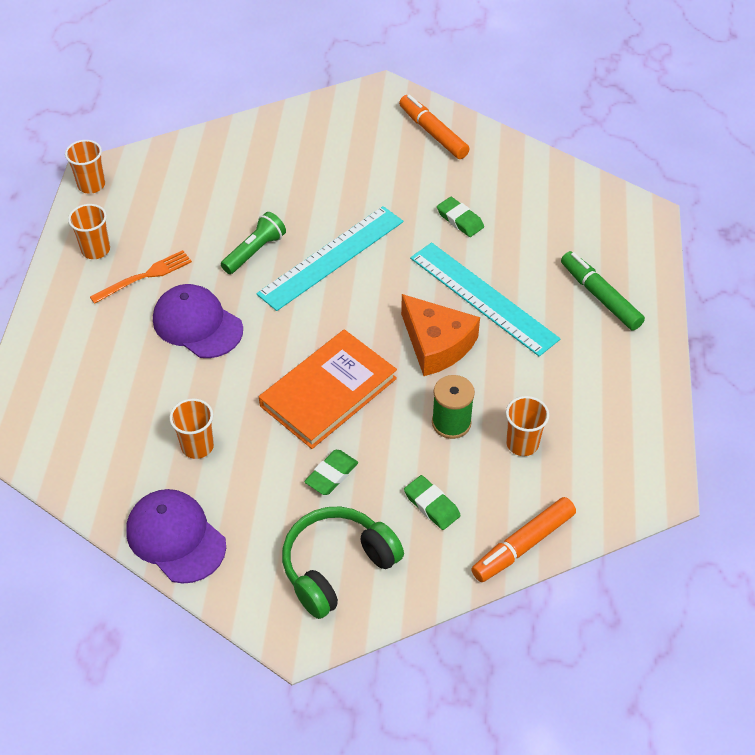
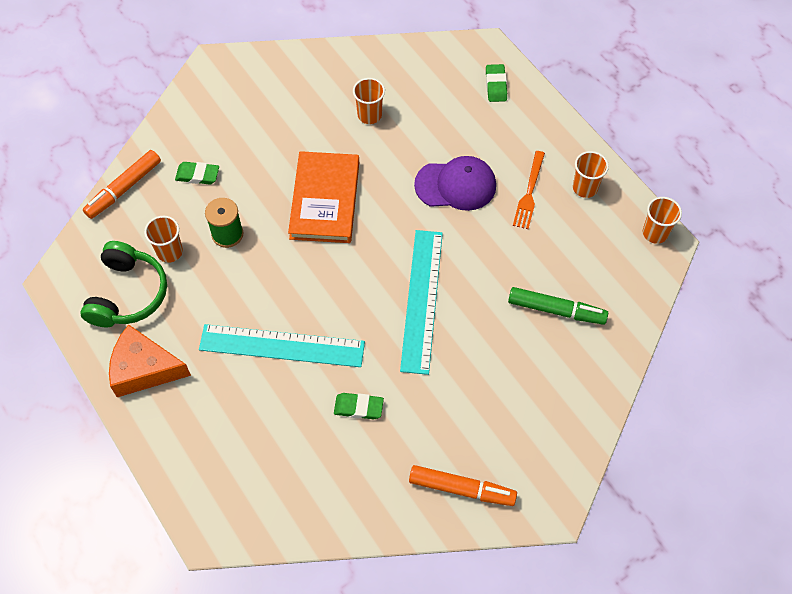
camera: 140 degrees right, 10 degrees up
purple cap [126,489,226,584] -> none
green flashlight [221,212,286,274] -> none
green headphones [282,506,404,619] -> green headphones moved to [80,241,167,327]
green eraser [304,450,358,495] -> green eraser moved to [486,64,507,102]
orange cheese [401,294,480,376] -> orange cheese moved to [109,324,191,397]
orange marker [471,497,576,582] -> orange marker turned 150 degrees counterclockwise [83,150,161,219]
green marker [561,251,645,331] -> green marker moved to [508,287,608,325]

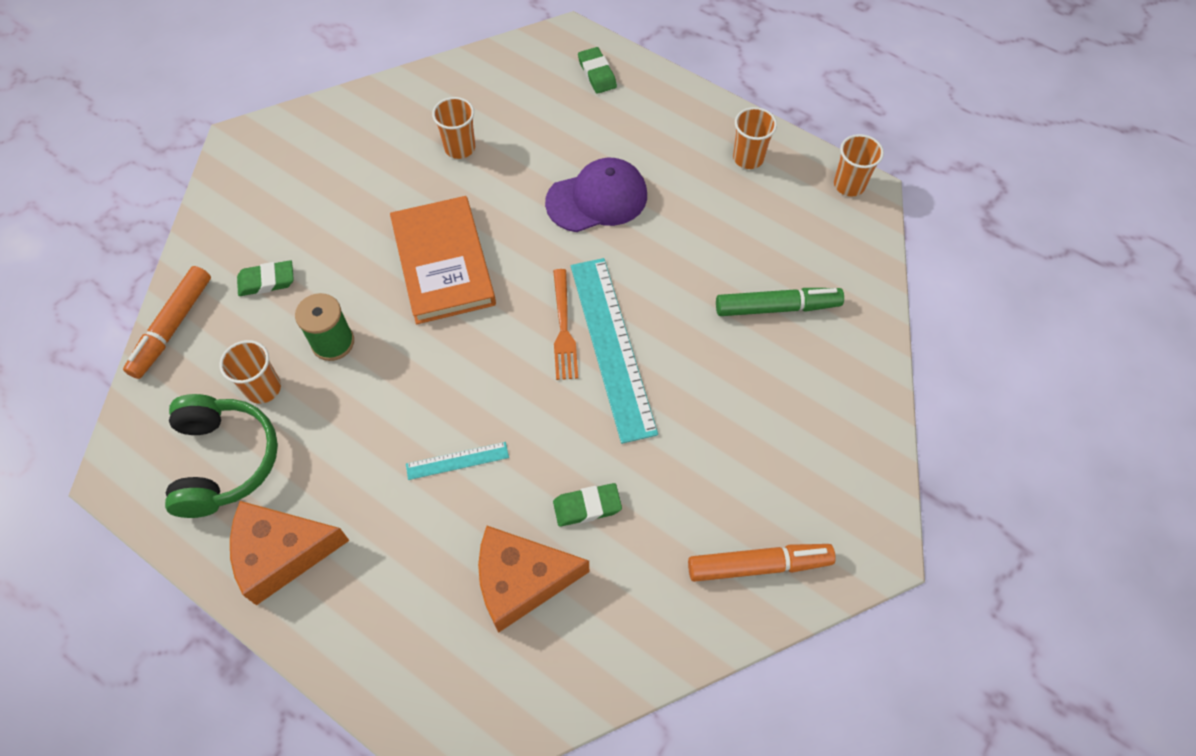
camera: 20 degrees left, 0 degrees up
turquoise ruler [199,324,365,367] -> turquoise ruler [406,442,509,480], size x0.46
orange fork [513,151,545,229] -> orange fork moved to [553,269,578,380]
none -> orange cheese [478,526,589,633]

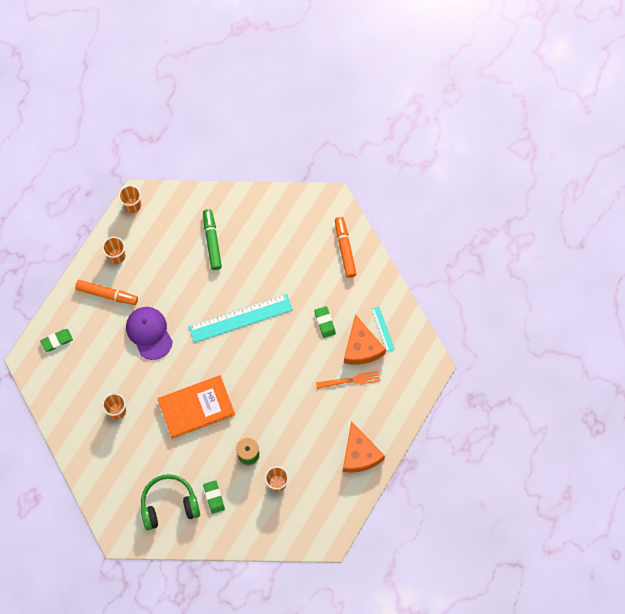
camera: 95 degrees left, 10 degrees up
orange marker [123,266,211,379] -> orange marker moved to [75,280,138,305]
green headphones [165,394,278,518] -> green headphones moved to [141,474,200,530]
turquoise ruler [406,442,509,480] -> turquoise ruler moved to [372,307,395,352]
orange fork [553,269,578,380] -> orange fork moved to [316,370,380,389]

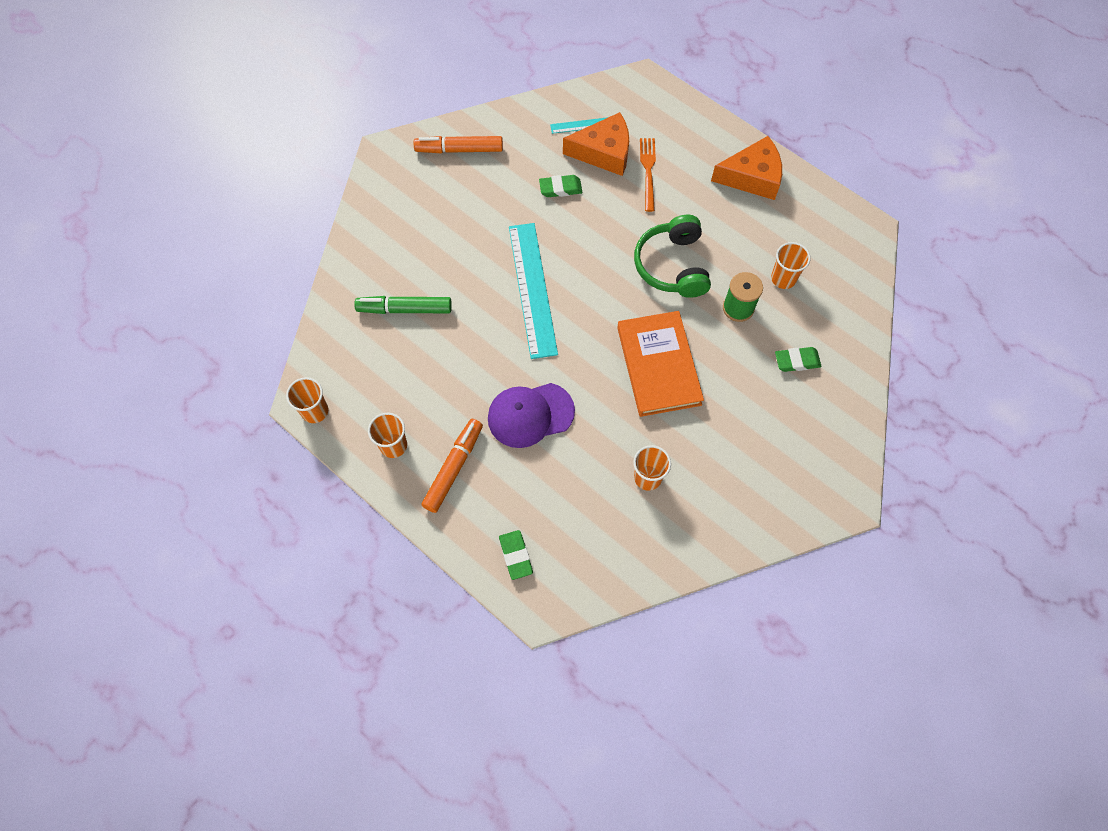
camera: 80 degrees left, 5 degrees down
green headphones [141,474,200,530] -> green headphones moved to [634,215,711,298]

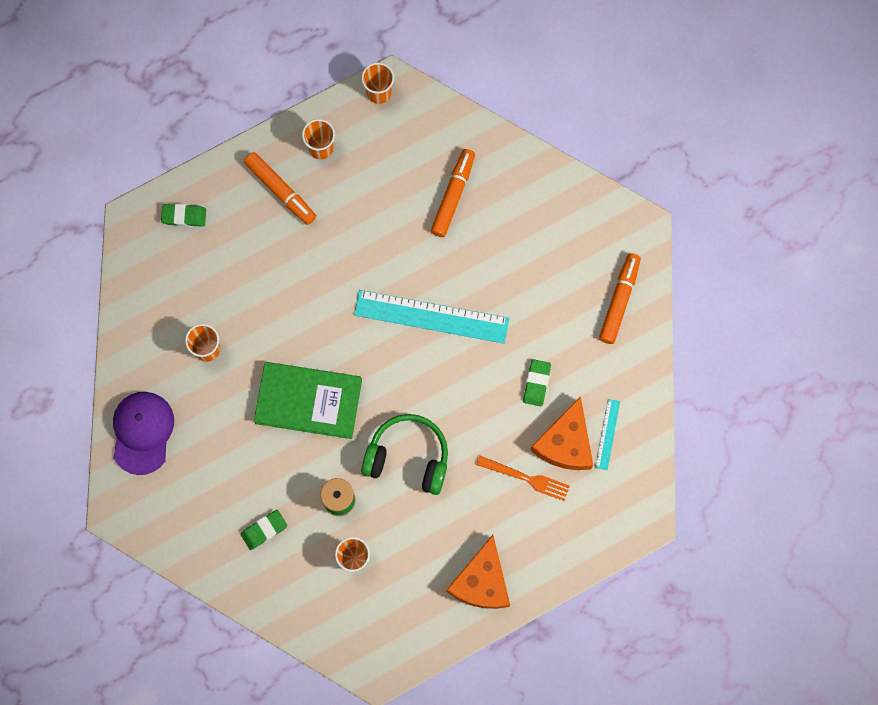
camera: 110 degrees right, 10 degrees up
green marker [354,296,452,314] -> orange marker [431,149,475,237]
purple cap [488,383,575,448] -> purple cap moved to [113,392,174,475]
orange book [617,311,704,417] -> green book [254,362,362,439]
green eraser [775,347,821,372] -> green eraser turned 45 degrees clockwise [241,510,287,550]

